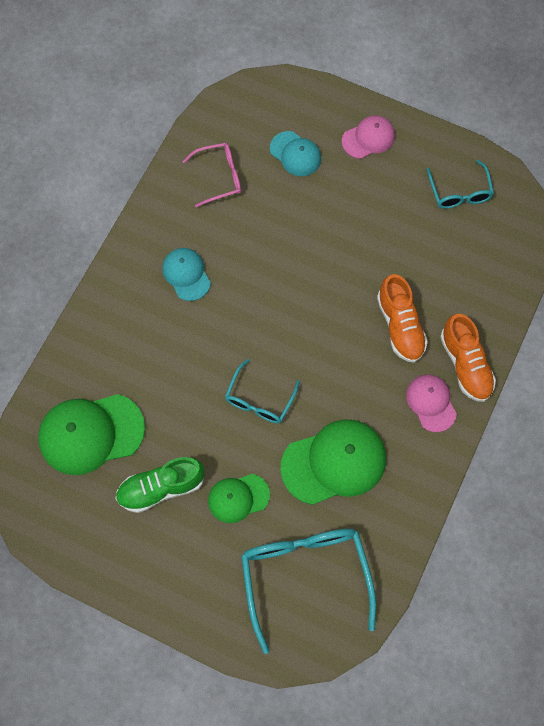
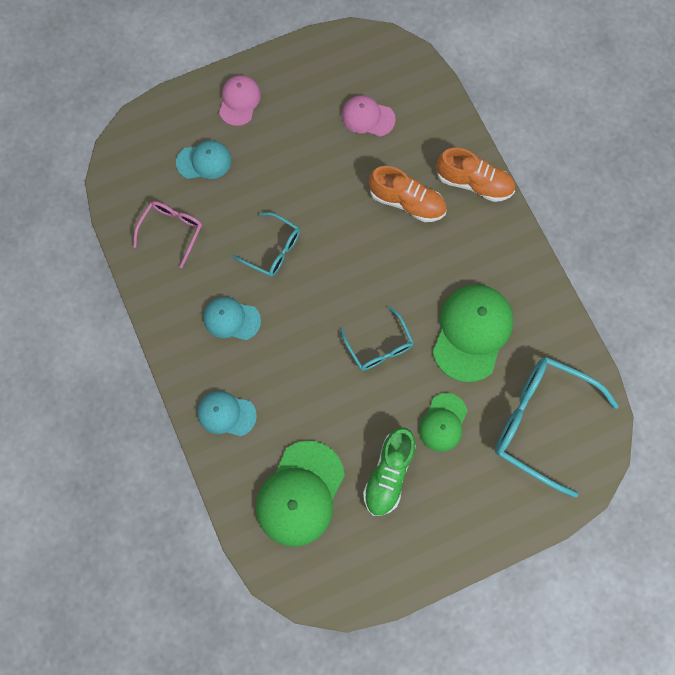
camera: 50 degrees left, 5 degrees up
pink cap [406,375,457,432] -> pink cap moved to [342,95,395,137]
turquoise glasses [427,160,494,209] -> turquoise glasses moved to [232,212,300,277]
none -> turquoise cap [197,391,257,436]

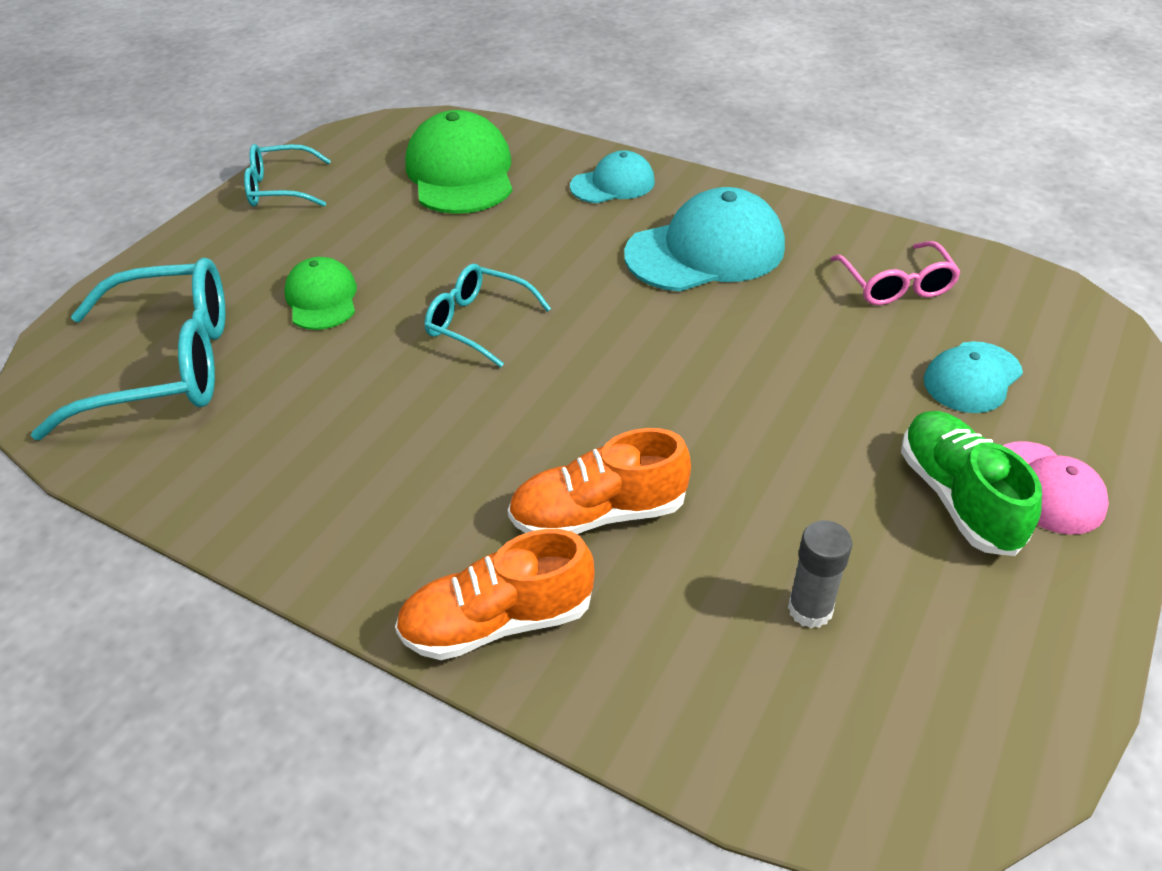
camera: 145 degrees right, 30 degrees down
turquoise cap [203,297,261,340] -> turquoise cap [624,187,785,291], size x1.74
turquoise glasses [232,212,300,277] -> turquoise glasses moved to [244,144,331,207]
pink cap [342,95,395,137] -> grey glue stick [788,520,852,628]
green shoe [363,427,416,516] -> green shoe moved to [901,411,1042,556]
green cap [432,285,514,382] -> none

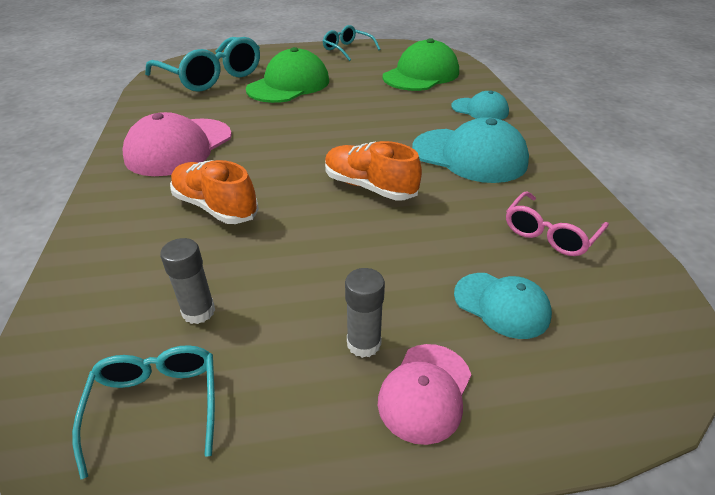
camera: 50 degrees right, 5 degrees down
green cap [284,257,357,330] -> green cap [246,47,329,103], size x1.74
orange shoe [395,529,594,660] -> orange shoe moved to [325,141,422,200]
turquoise glasses [425,264,551,368] -> turquoise glasses moved to [72,345,215,479]
green shoe [901,411,1042,556] -> grey glue stick [345,268,385,358]
turquoise cap [923,341,1023,413] -> turquoise cap turned 150 degrees counterclockwise [454,273,552,339]
none -> pink cap [123,112,232,176]

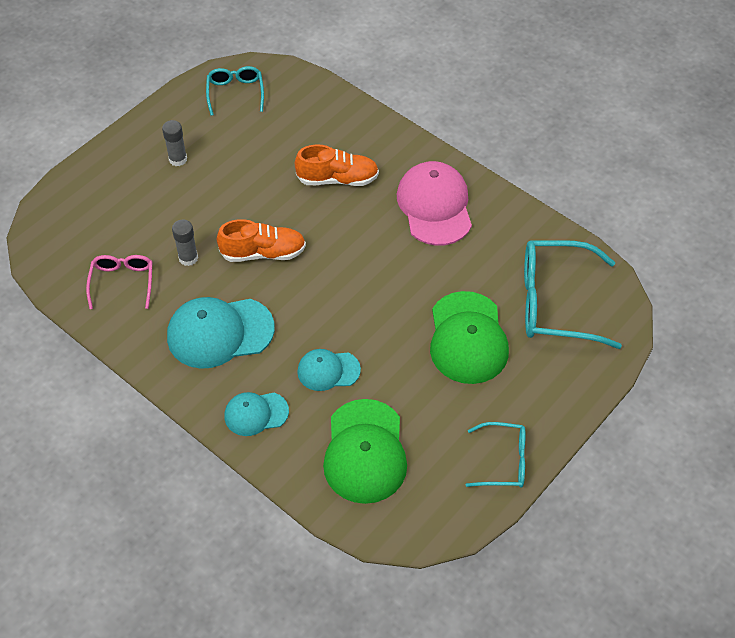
camera: 140 degrees right, 15 degrees up
turquoise glasses [72,345,215,479] -> turquoise glasses turned 135 degrees counterclockwise [206,66,264,116]
grey glue stick [160,238,215,324] -> grey glue stick moved to [172,219,198,266]
pink cap [378,344,471,445] -> none
turquoise cap [454,273,552,339] -> turquoise cap moved to [297,349,361,391]

